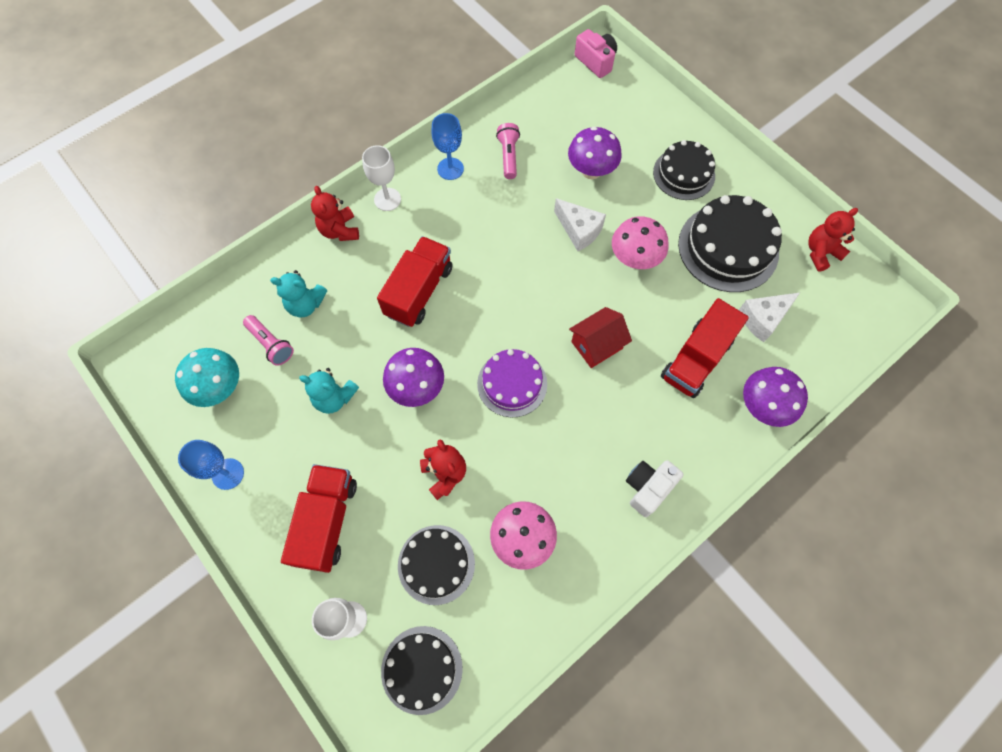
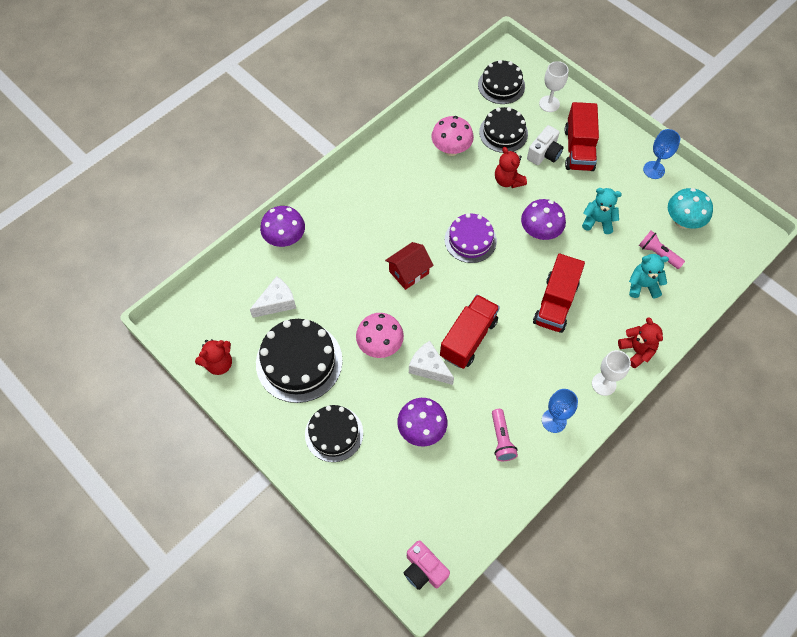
camera: 175 degrees right, 5 degrees down
white camera [626,460,683,517] -> white camera moved to [527,125,564,165]
red truck [661,298,749,398] -> red truck moved to [440,294,500,369]

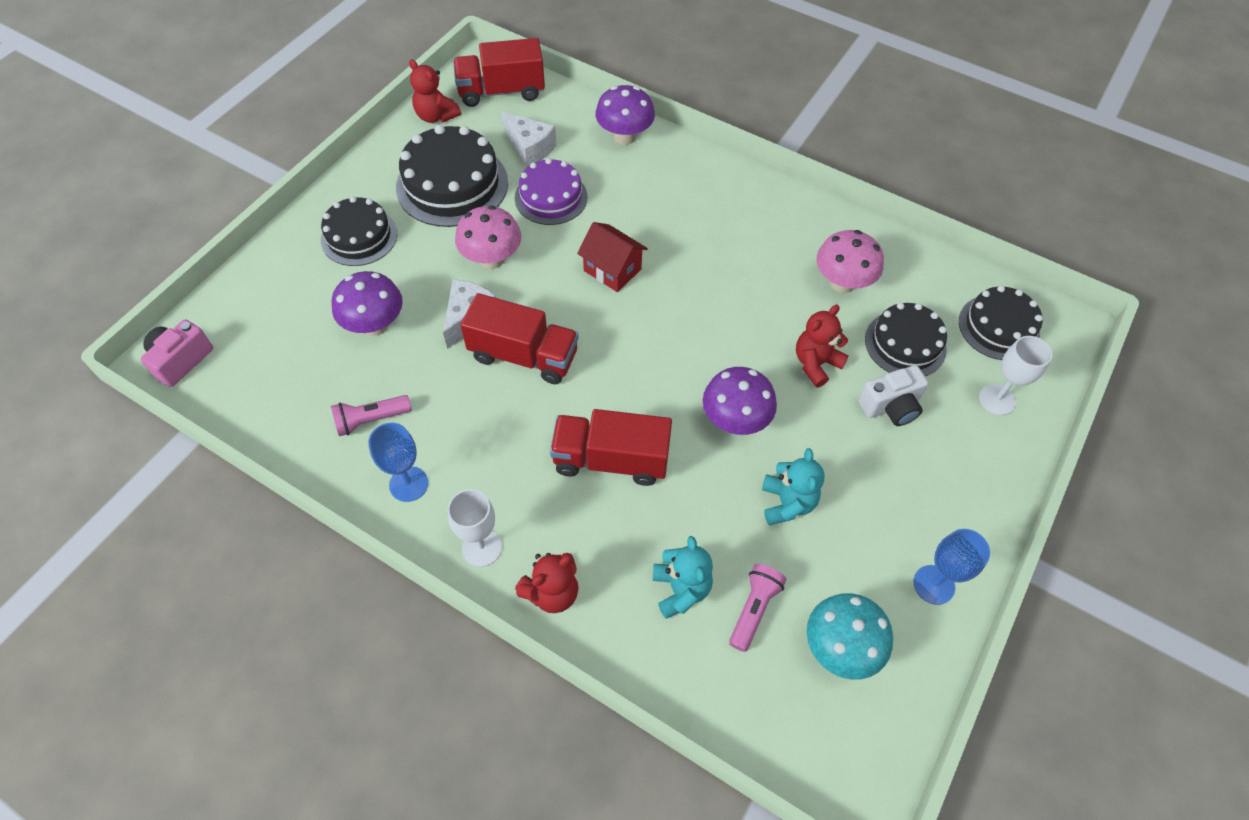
camera: 75 degrees right, 5 degrees down
purple cake [445,213,497,263] -> purple cake moved to [515,158,587,225]
white camera [527,125,564,165] -> white camera turned 45 degrees counterclockwise [858,365,929,426]
red truck [564,102,599,171] -> red truck moved to [453,38,545,107]

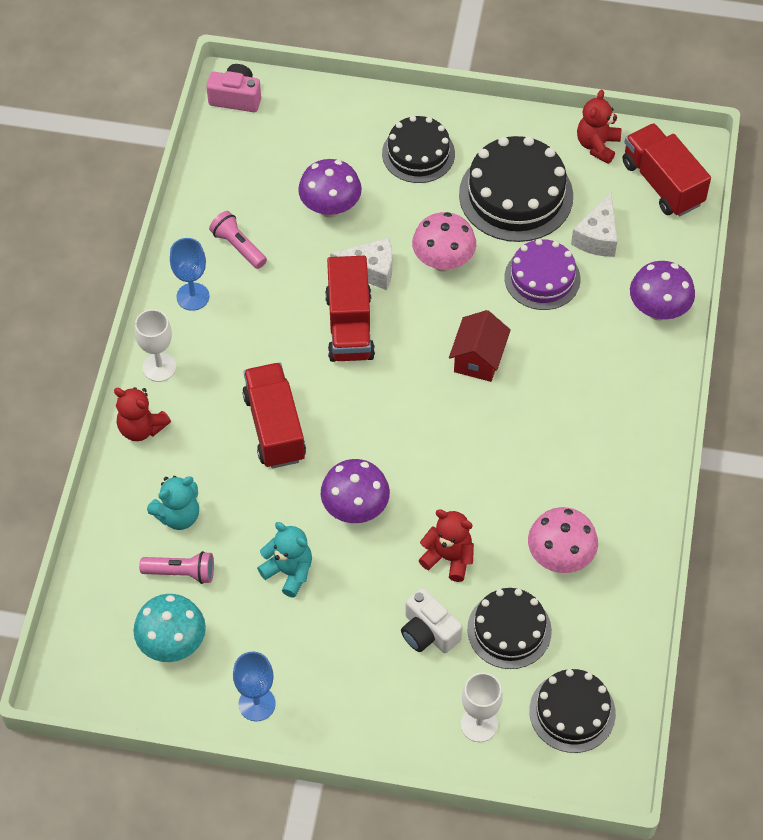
camera: 70 degrees right, 0 degrees up
turquoise teddy bear [762,448,825,525] -> turquoise teddy bear turned 120 degrees counterclockwise [257,522,312,598]

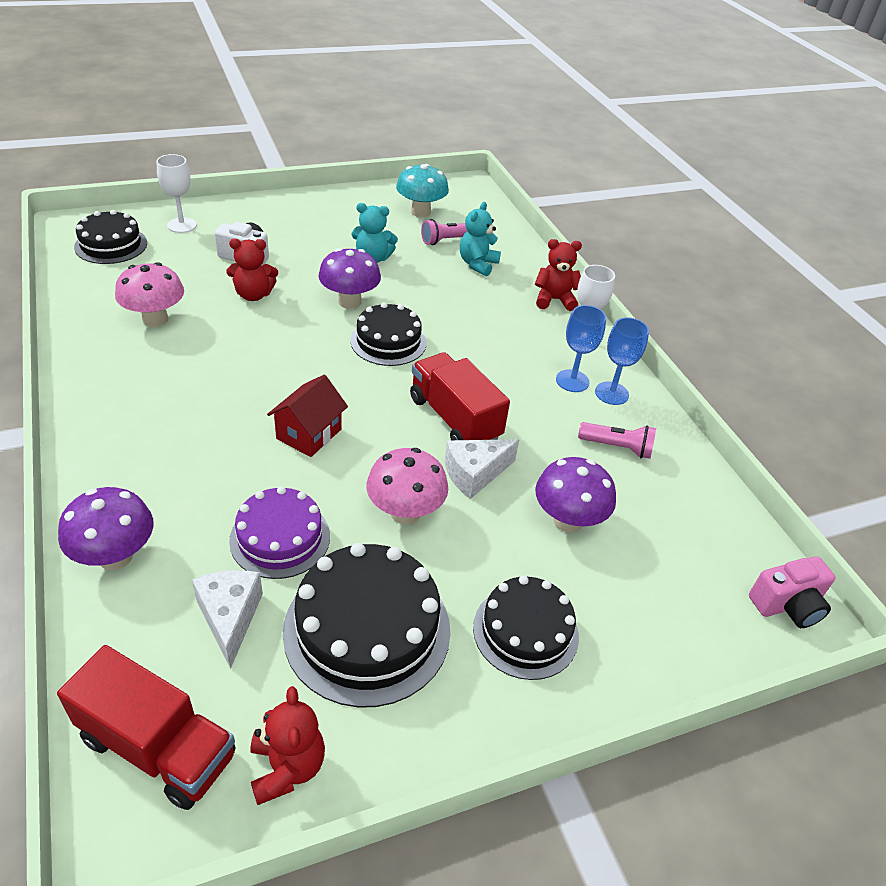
camera: 145 degrees right, 15 degrees down
blue goblet [233,651,276,721] -> blue goblet moved to [556,305,606,392]
red truck [242,363,306,468] -> none
red house [449,310,511,382] -> red house turned 45 degrees clockwise [267,375,348,457]
black cake [467,588,552,669] -> black cake moved to [350,302,427,366]

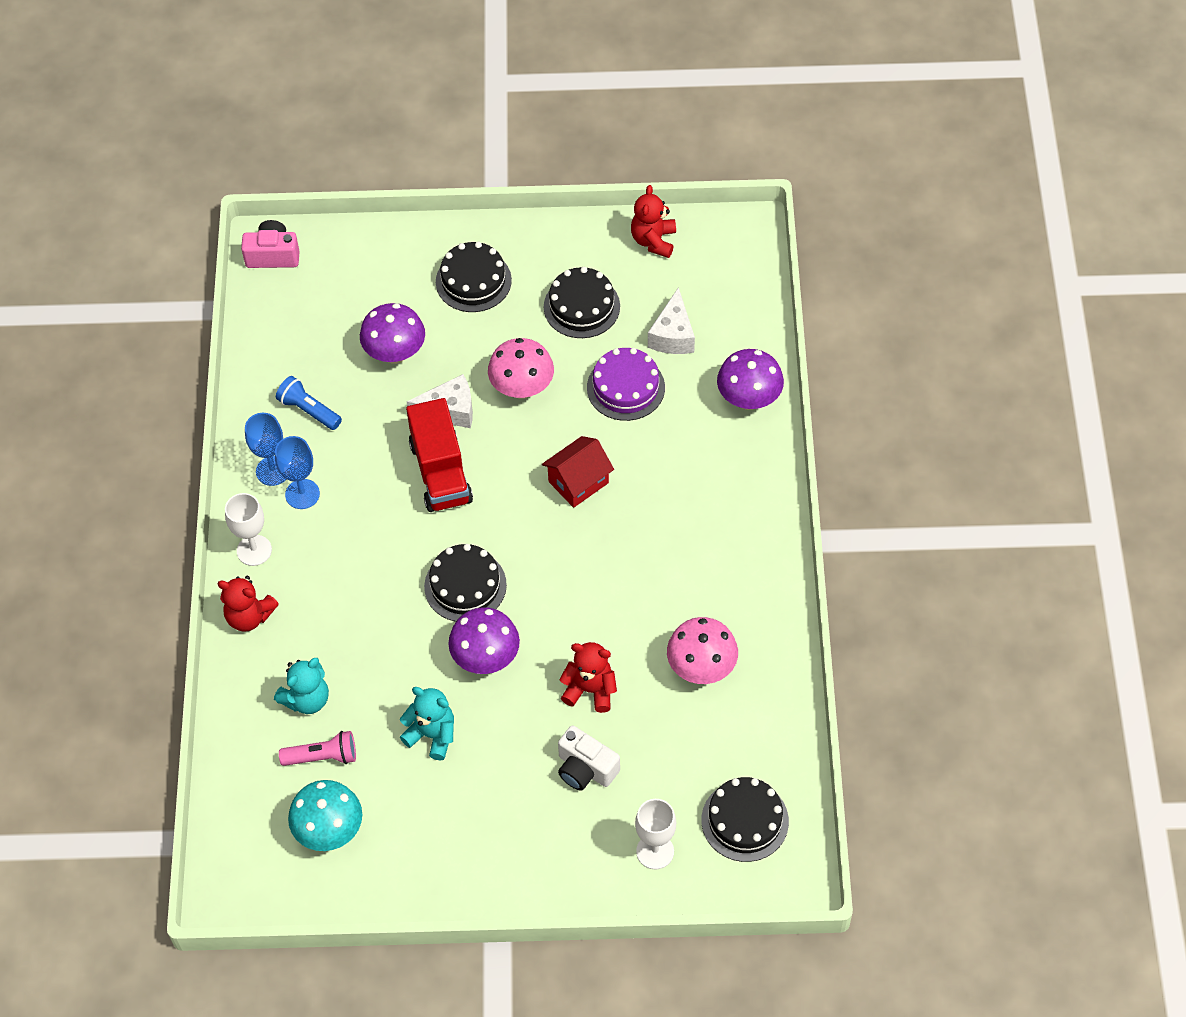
camera: 155 degrees left, 15 degrees up
red truck [57,645,236,810] -> none
black cake [283,543,451,708] -> black cake [544,267,620,338], size x0.65
pink flashlight [578,422,656,459] -> blue flashlight [276,376,342,430]

